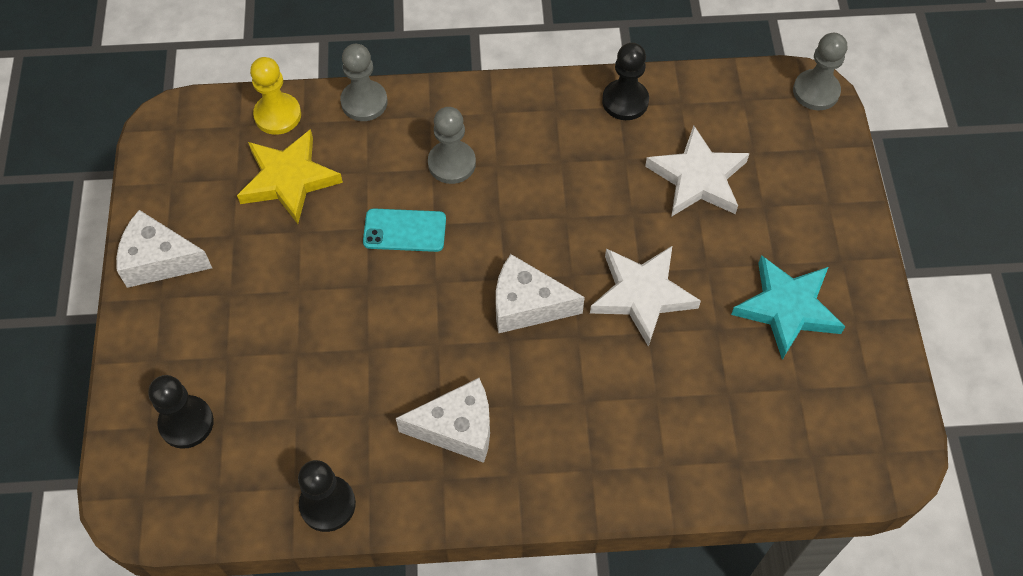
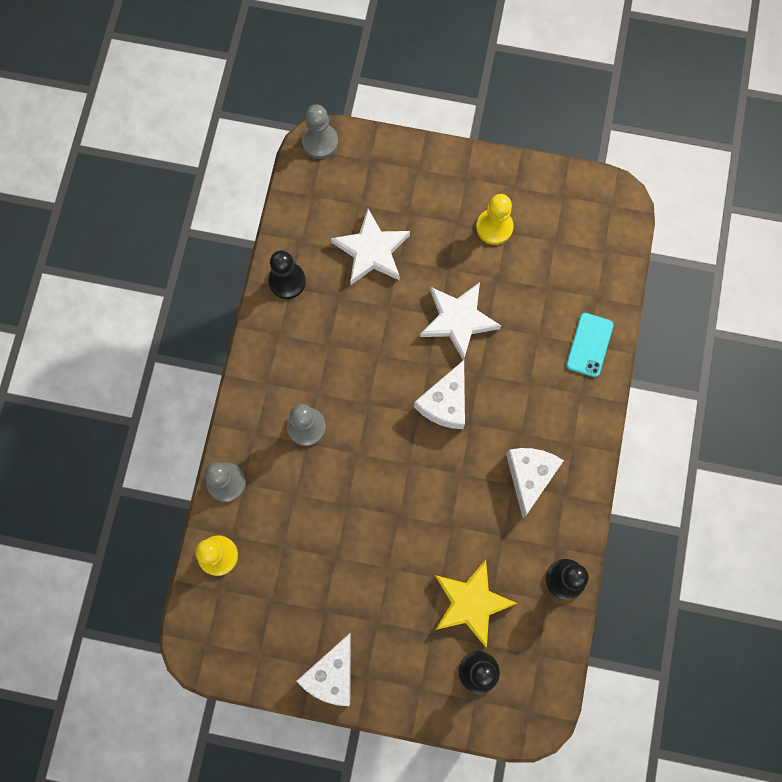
camera: 75 degrees left, 15 degrees up
yellow star [237,129,343,224] -> yellow star moved to [435,560,518,648]
turquoise phone [363,208,446,252] -> turquoise phone moved to [566,313,614,377]
turquoise star [731,255,845,360] -> yellow pawn [476,194,514,245]

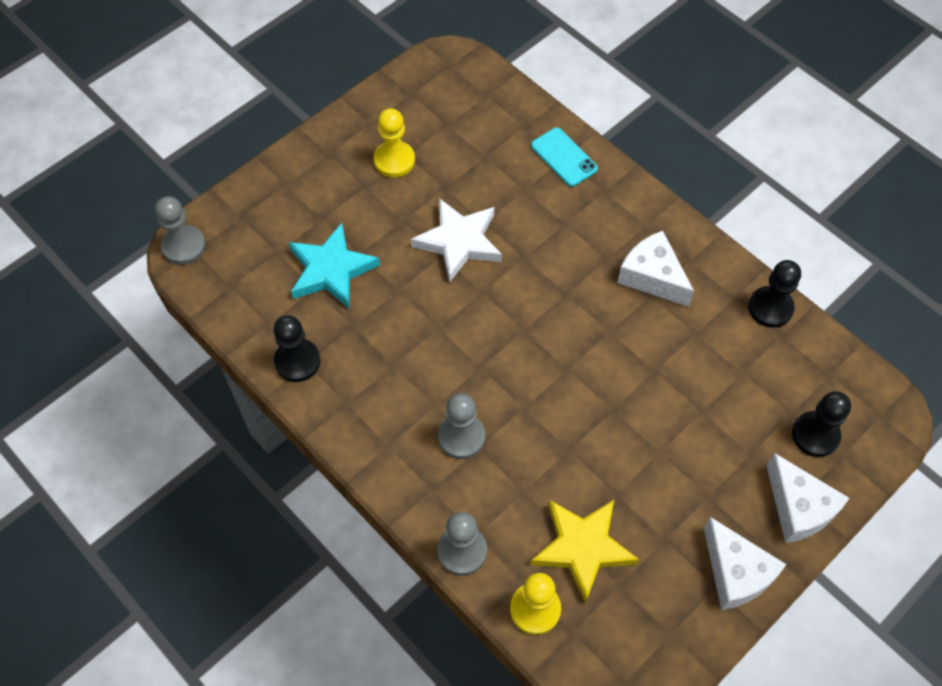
camera: 55 degrees left, 15 degrees down
white star [331,209,410,285] -> turquoise star [289,223,380,308]
white cheese [414,360,465,429] -> white cheese moved to [766,453,849,543]
yellow star [435,560,518,648] -> yellow star moved to [531,500,639,603]

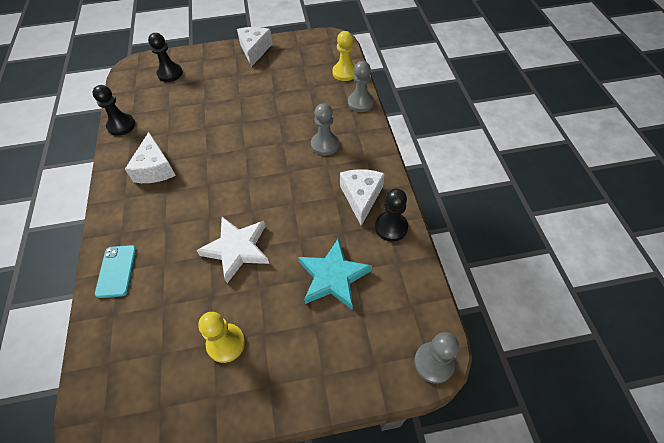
camera: 145 degrees left, 5 degrees down
yellow star [531,500,639,603] -> none
white cheese [766,453,849,543] -> white cheese moved to [340,169,385,226]

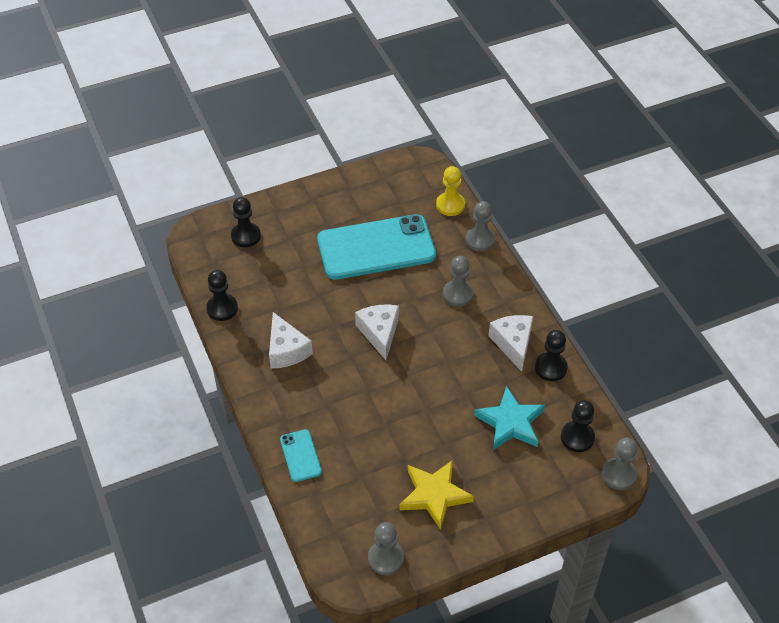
camera: 15 degrees left, 5 degrees down
white star [196,217,269,283] -> none
yellow pawn [198,312,245,363] -> yellow star [400,460,474,530]
white cheese [237,27,272,67] -> white cheese moved to [355,305,399,360]
none -> turquoise phone [317,214,436,280]
none -> grey pawn [368,522,404,575]
none -> black pawn [561,400,595,452]

